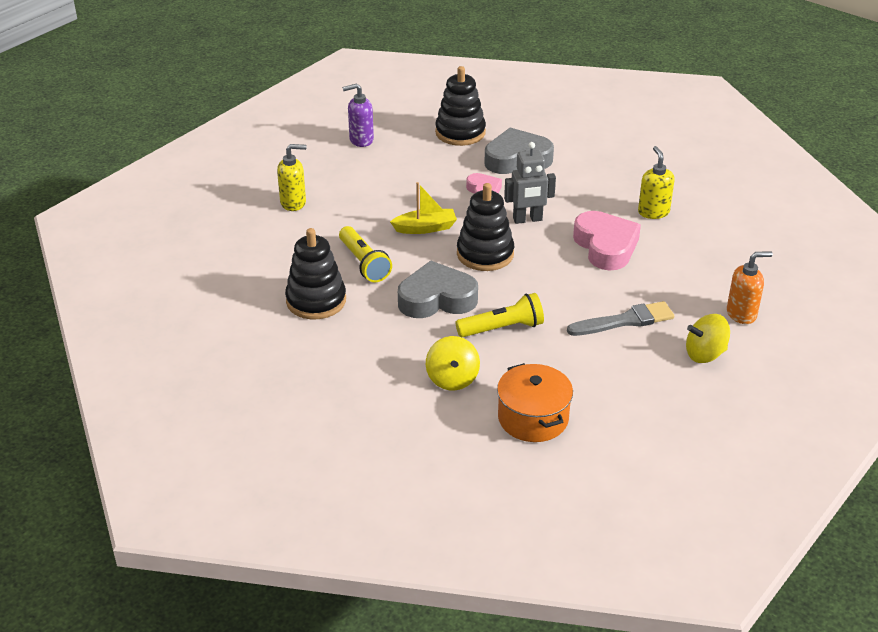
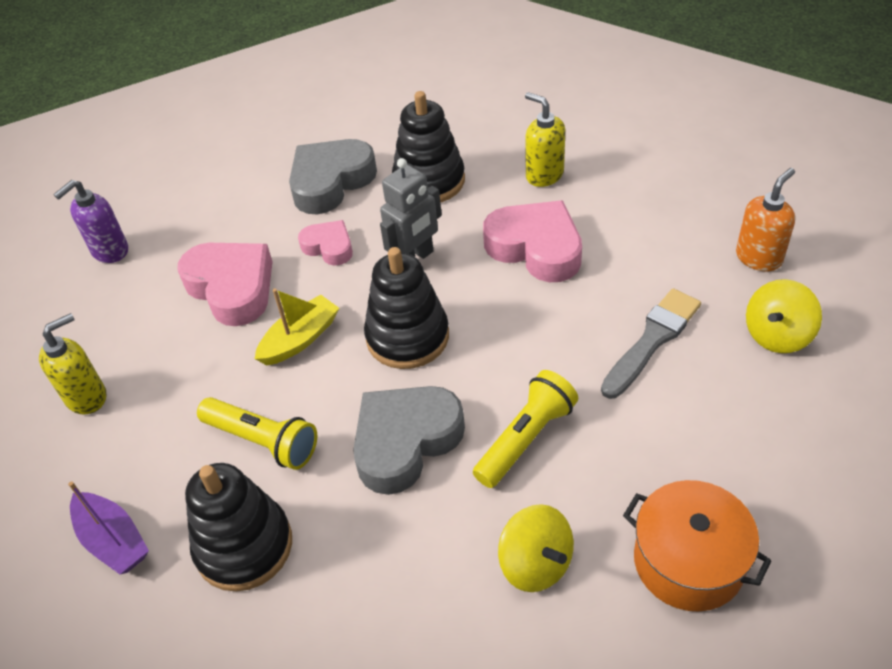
camera: 30 degrees left, 10 degrees up
black stacking toy [435,66,486,146] -> black stacking toy moved to [392,91,465,203]
none -> purple boat [68,481,149,574]
none -> pink heart [177,243,273,326]

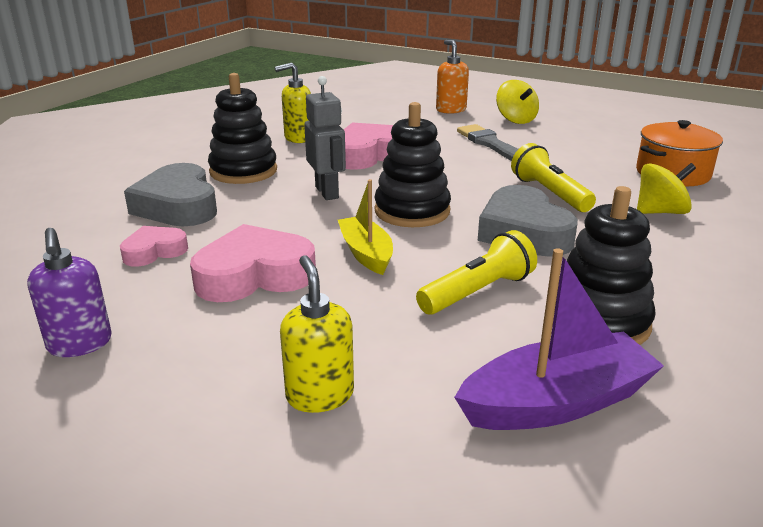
camera: 70 degrees left, 20 degrees down
purple boat [68,481,149,574] -> purple boat [454,248,664,430], size x1.53
pink heart [298,220,353,266] -> pink heart moved to [120,226,188,267]

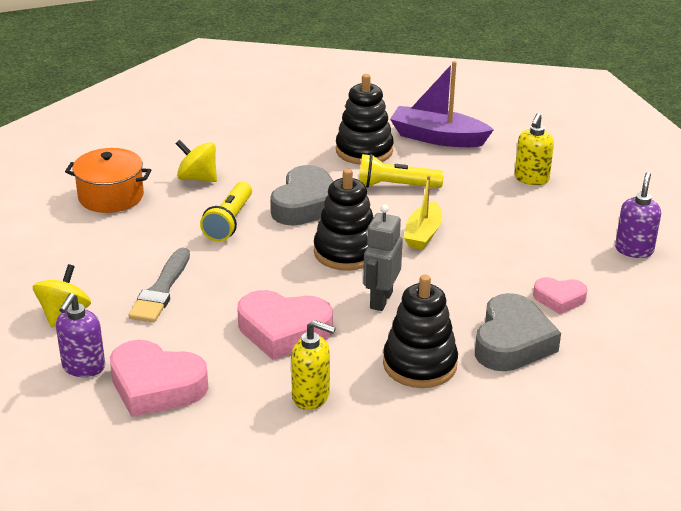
camera: 140 degrees left, 5 degrees up
pink heart [190,224,316,302] -> pink heart moved to [110,340,208,417]
orange soap dispenser [436,40,469,114] -> purple soap dispenser [56,293,105,377]

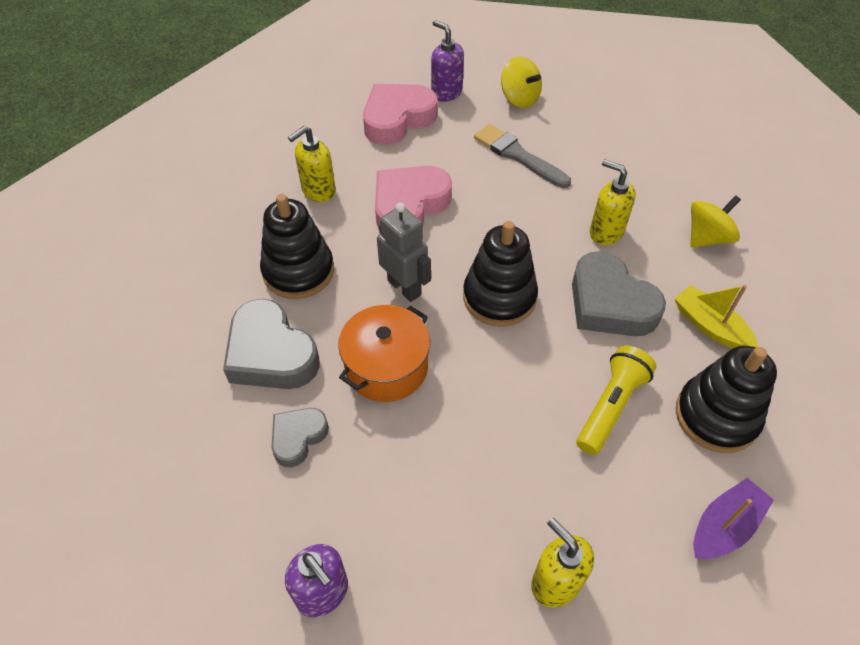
camera: 120 degrees right, 20 degrees up
orange pot [65,148,151,213] -> orange pot moved to [338,305,430,402]
yellow flashlight [200,182,252,242] -> yellow soap dispenser [590,159,636,245]
purple boat [390,61,494,147] -> purple boat [693,478,774,559], size x0.65
yellow boat [404,175,442,250] -> yellow boat moved to [674,285,758,349]
pink heart [533,277,588,314] -> grey heart [271,408,329,467]

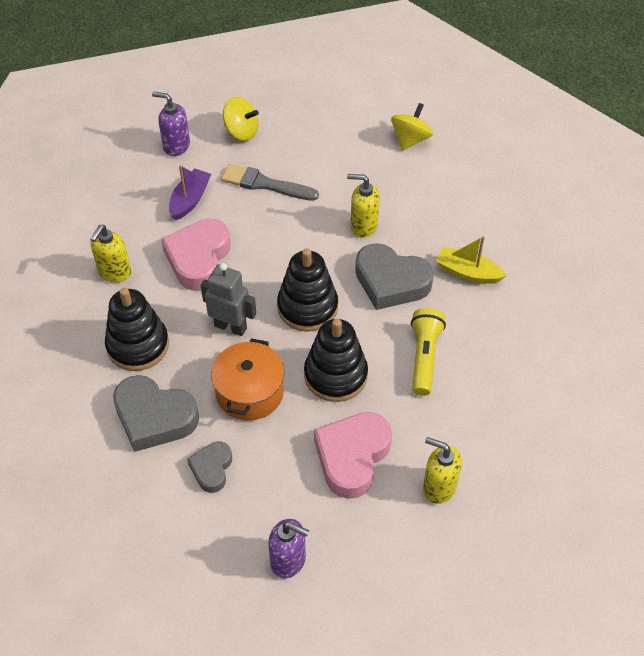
camera: 25 degrees left, 0 degrees up
pink heart [363,84,438,145] -> pink heart moved to [314,412,392,499]
black stacking toy [676,346,777,453] -> black stacking toy moved to [304,319,368,402]
yellow spinning top [691,195,741,248] -> yellow spinning top moved to [391,103,433,151]
purple boat [693,478,774,559] -> purple boat moved to [169,165,211,220]

